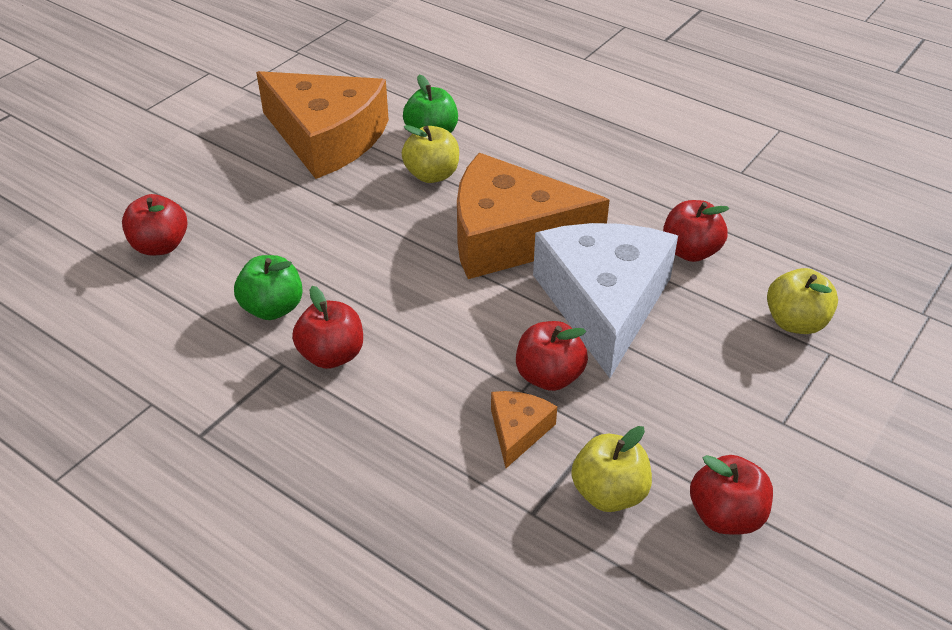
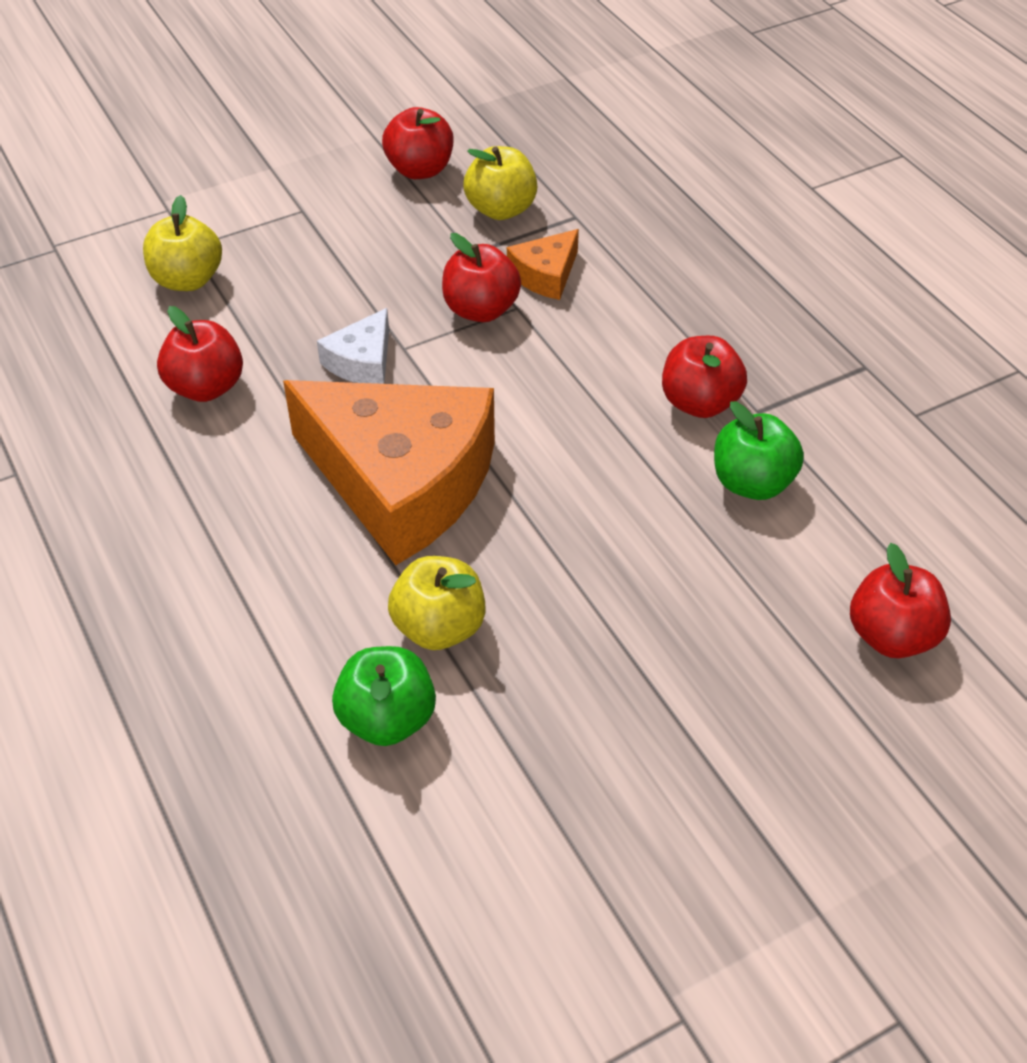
camera: 155 degrees left, 5 degrees up
orange cheese [256,71,389,179] -> none
white cheese [533,223,678,378] -> white cheese [317,308,389,384], size x0.43

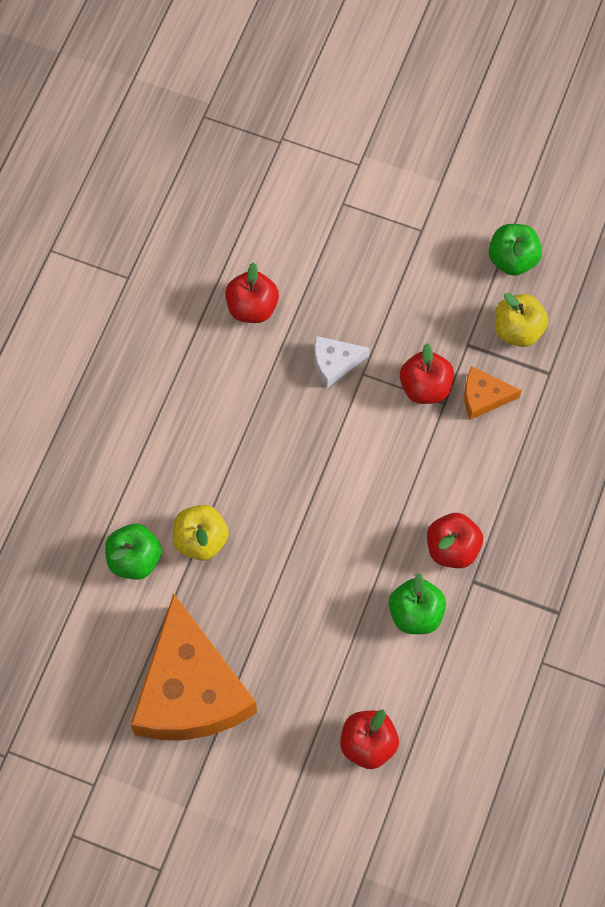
camera: 50 degrees right, 20 degrees up
yellow apple [143,195,222,291] -> none
orange cheese [283,380,495,565] -> orange cheese moved to [130,593,257,740]
red apple [382,107,453,179] -> green apple [488,224,542,276]

